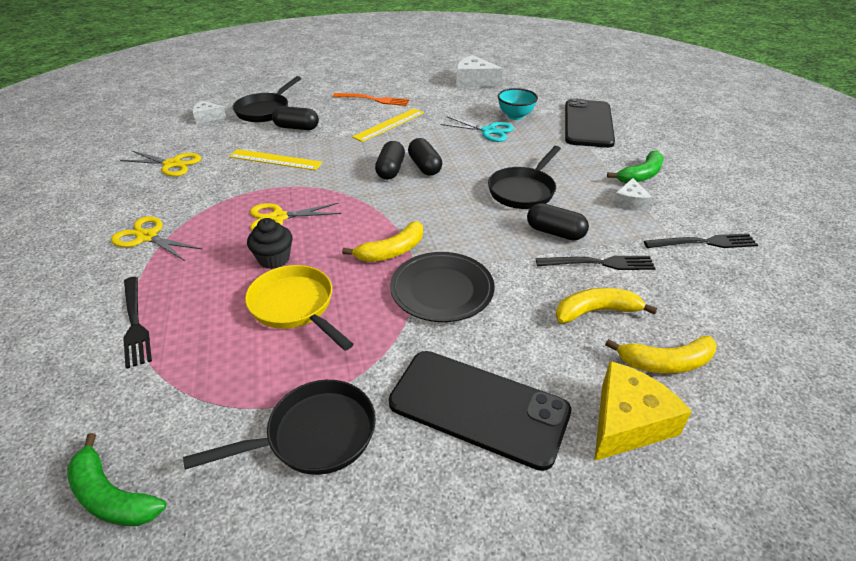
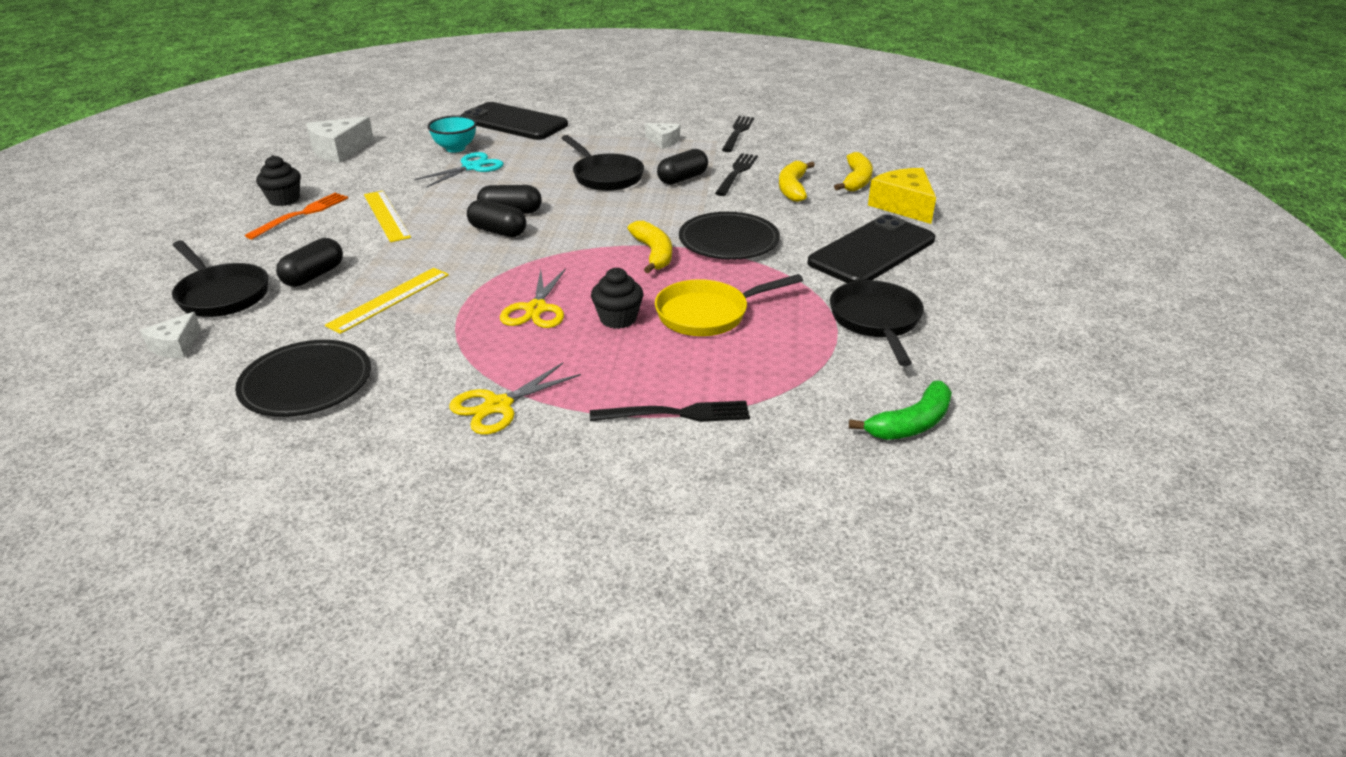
camera: 70 degrees left, 5 degrees down
yellow scissors [120,150,201,176] -> black plate [235,340,371,417]
green banana [607,150,663,183] -> none
none -> black cupcake [256,155,301,206]

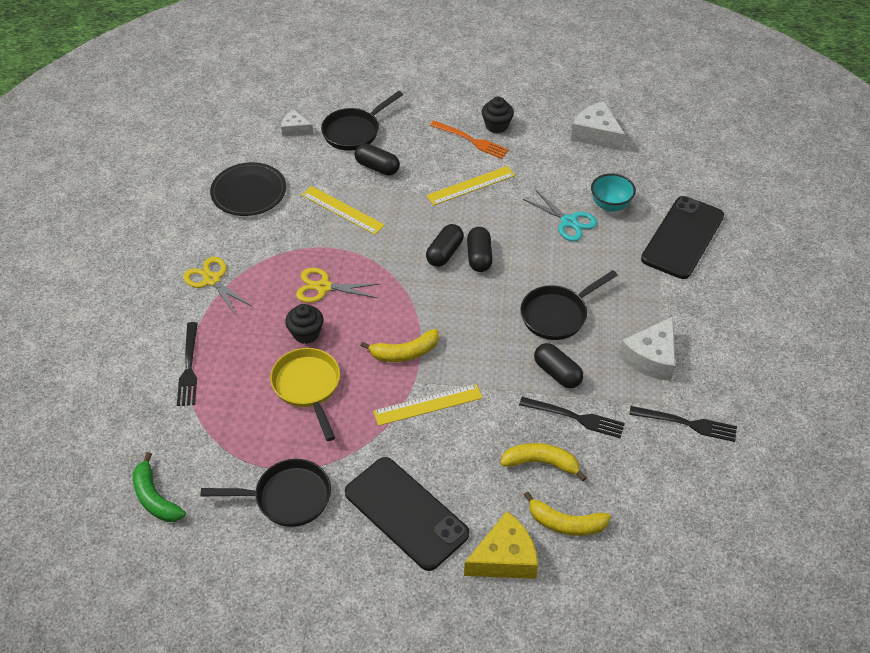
camera: 90 degrees right, 15 degrees up
white cheese [645,123,680,149] -> white cheese [619,317,675,381], size x1.68
black plate [679,212,780,260] -> yellow ruler [373,384,482,426]

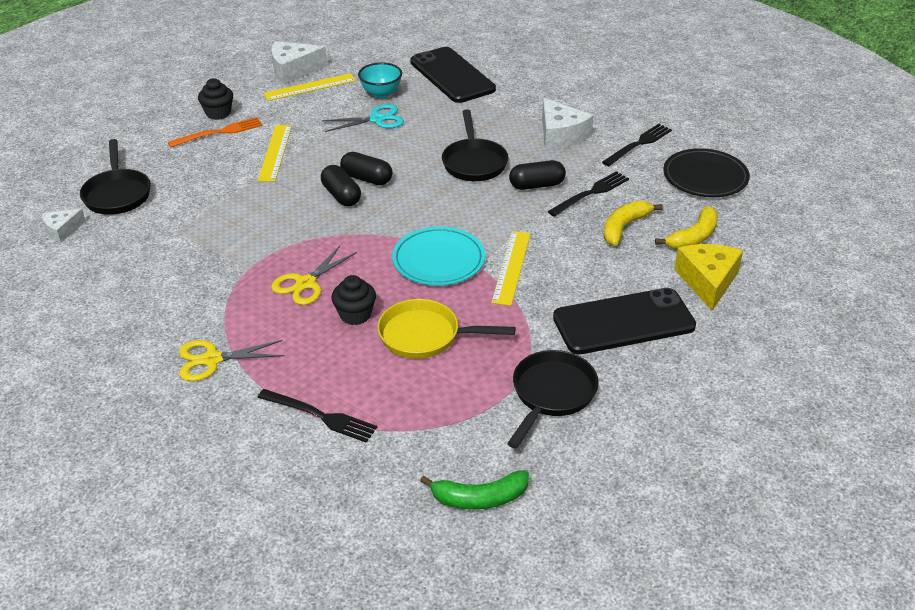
camera: 60 degrees left, 10 degrees down
black plate [210,162,286,216] -> black plate moved to [663,148,750,197]
yellow ruler [302,186,385,235] -> yellow ruler moved to [263,73,356,101]
black capsule [354,143,400,176] -> none
yellow banana [361,329,439,362] -> turquoise plate [392,227,485,286]

